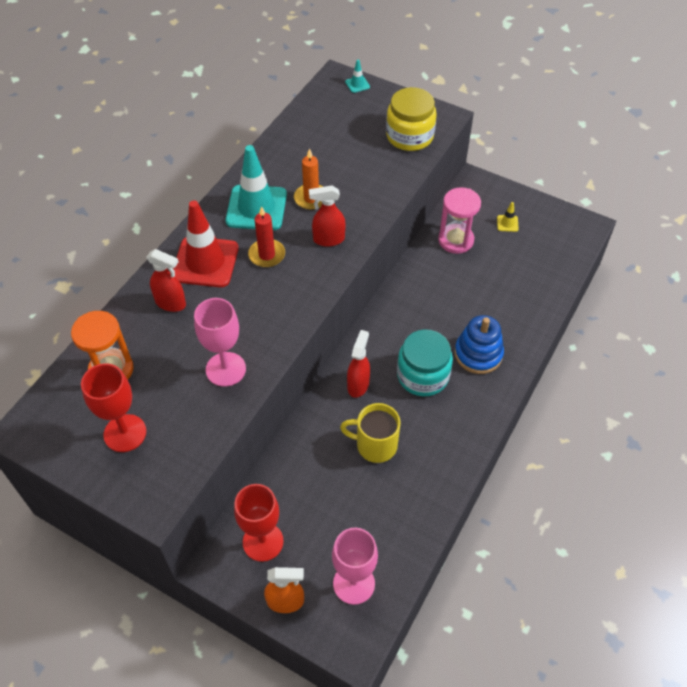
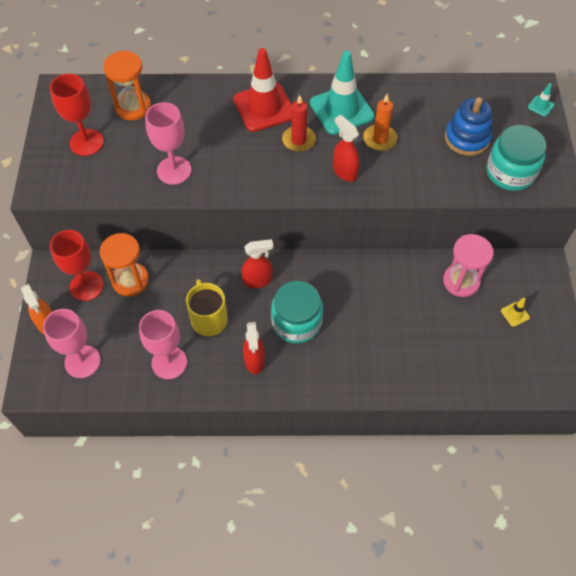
camera: 60 degrees right, 5 degrees up
red spray bottle [146,249,186,312] -> red spray bottle moved to [243,322,265,374]
yellow jar [386,87,436,151] -> turquoise jar [487,125,546,191]
blue stacking toy [454,315,504,374] -> blue stacking toy moved to [445,97,492,156]
none -> orange hourglass [100,233,149,296]
none -> pink goblet [139,310,187,379]

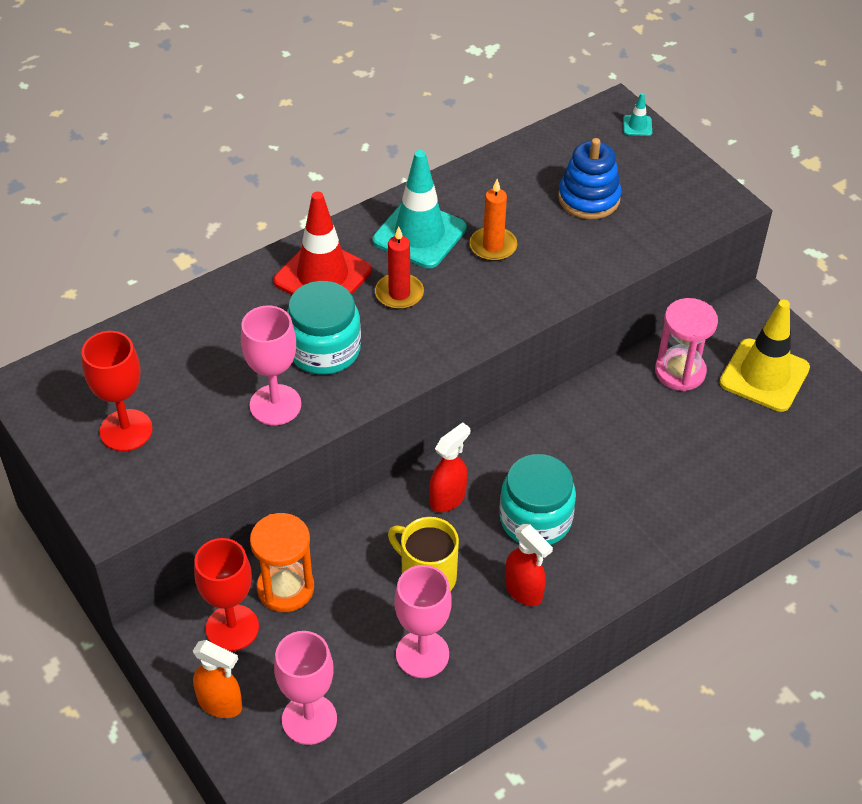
camera: 35 degrees left, 10 degrees down
orange hourglass [103,50,151,120] -> none
red spray bottle [333,115,360,182] -> none
turquoise jar [487,125,546,191] -> turquoise jar moved to [287,281,361,375]
yellow traffic cone [501,298,530,327] -> yellow traffic cone [719,300,810,412], size x2.45

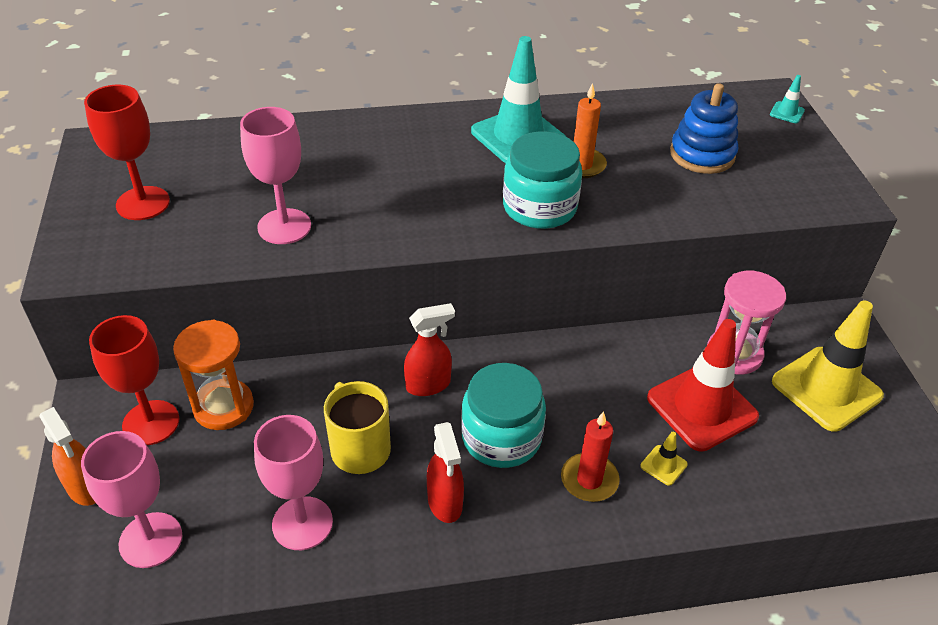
camera: 25 degrees right, 5 degrees down
red traffic cone [273,192,371,295] -> red traffic cone moved to [647,319,759,452]
turquoise jar [287,281,361,375] -> turquoise jar moved to [503,131,582,229]
red candle [375,227,424,309] -> red candle moved to [561,411,620,502]
none -> yellow traffic cone [641,432,688,486]

